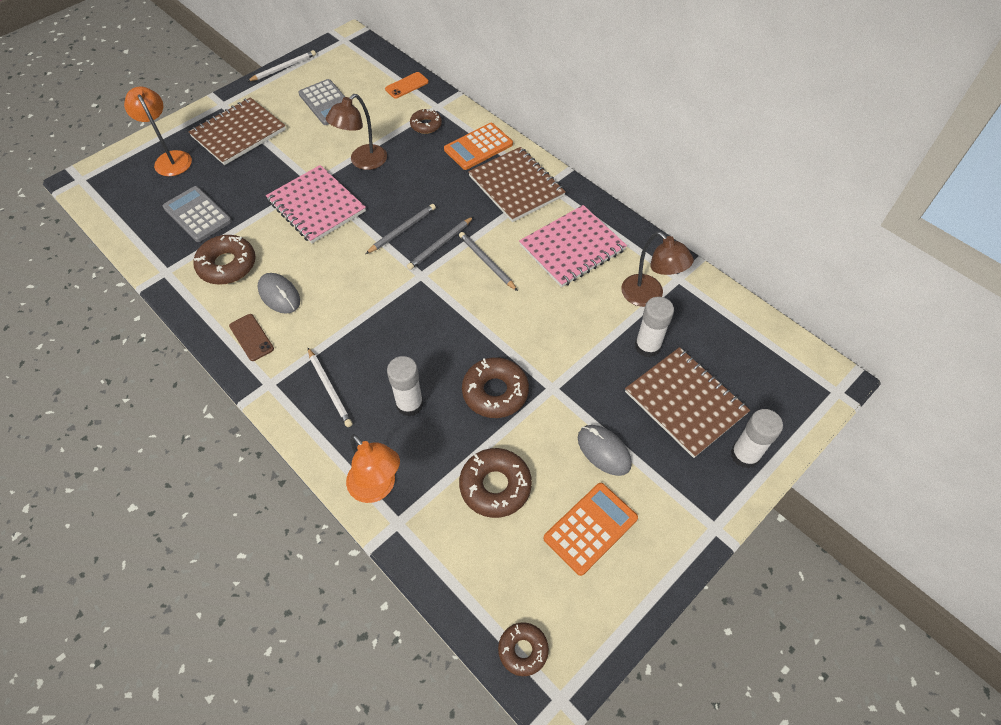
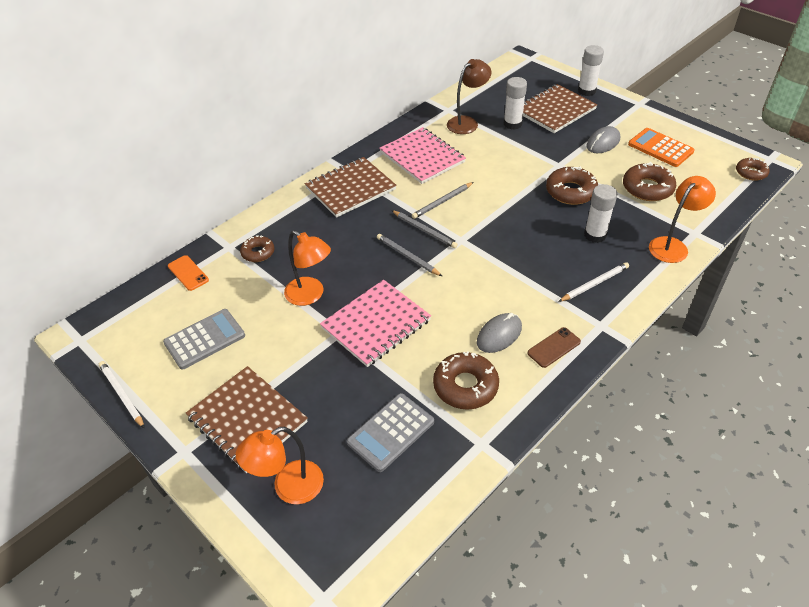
camera: 90 degrees left, 10 degrees down
brown lamp [326,94,387,170] -> orange lamp [284,230,331,306]
orange calculator [444,123,513,170] -> none

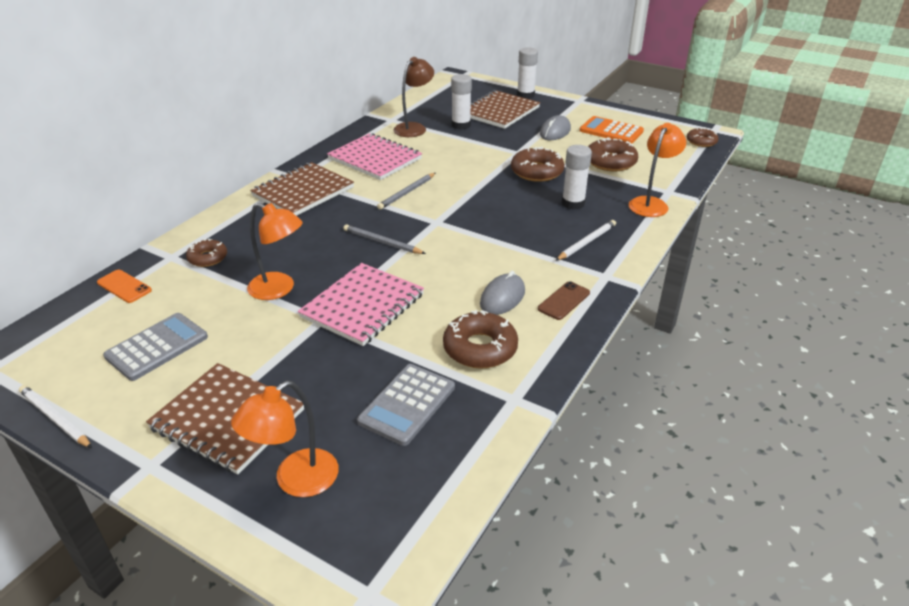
camera: 15 degrees left, 10 degrees down
grey pencil [391,210,458,248] -> none

